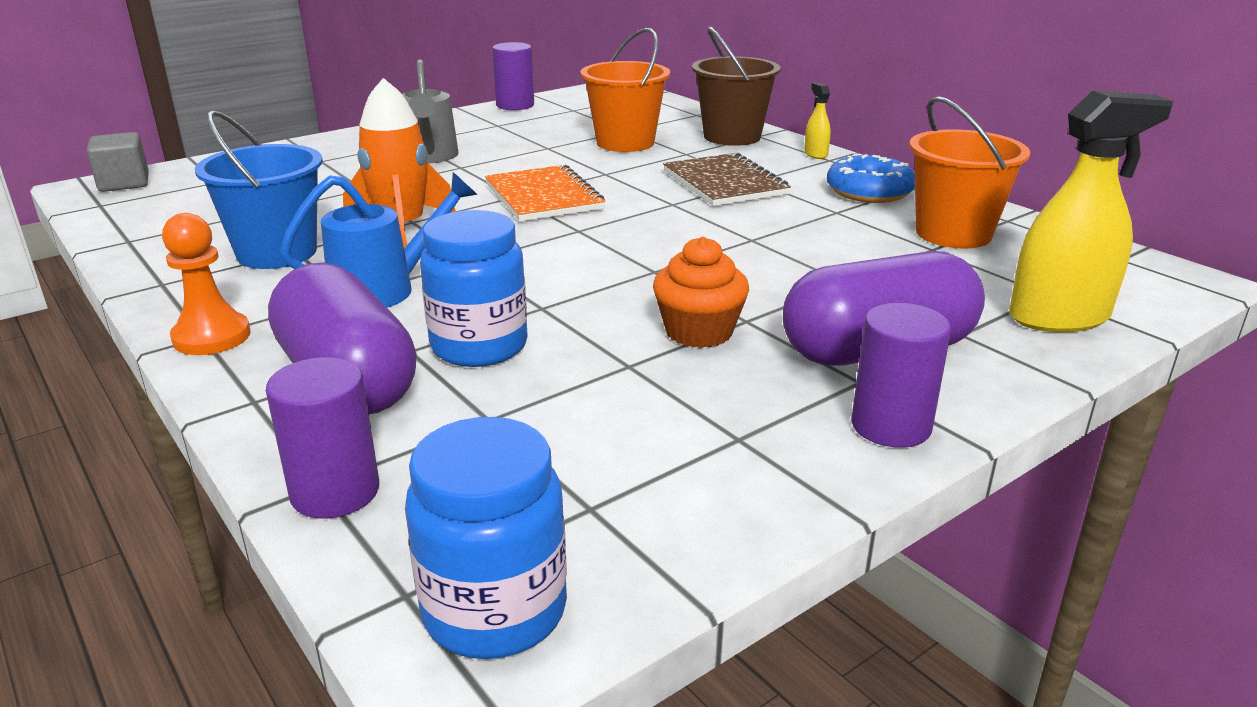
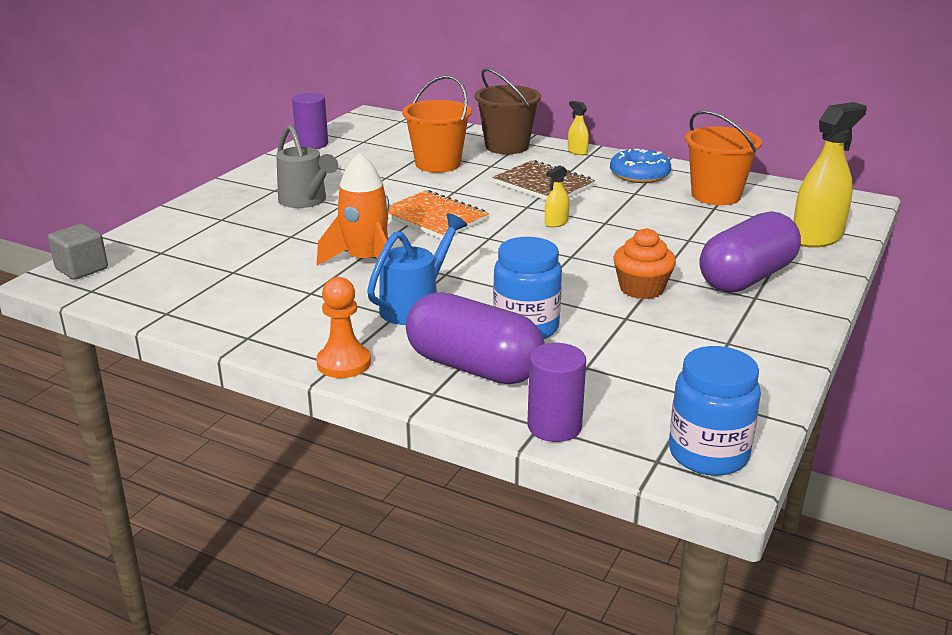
camera: 25 degrees left, 0 degrees up
blue bucket [195,110,323,269] -> none
purple cylinder [851,303,951,448] -> none
none -> yellow spray bottle [545,165,569,227]

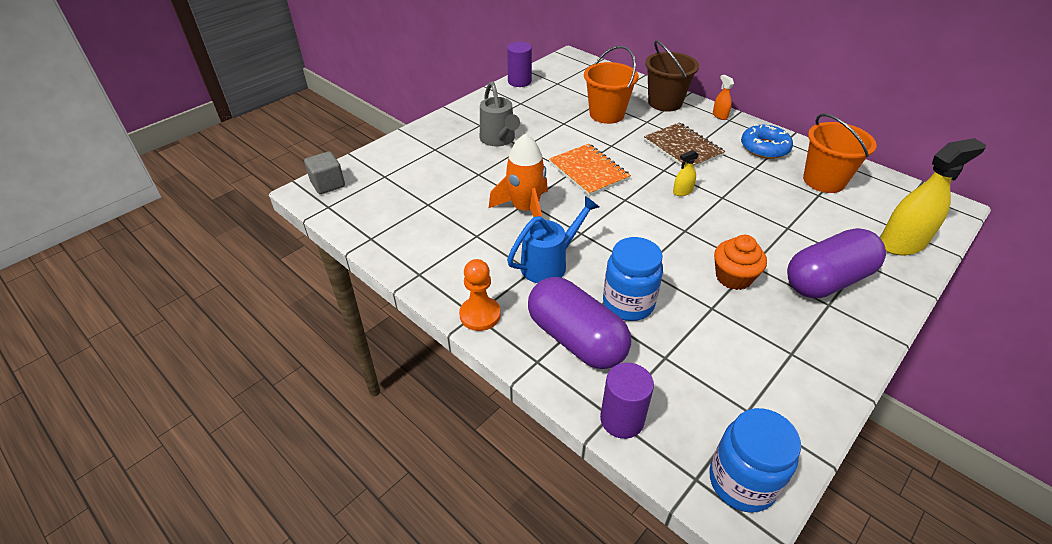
camera: 15 degrees right, 15 degrees up
yellow spray bottle [568,101,589,155] -> orange spray bottle [713,75,734,120]

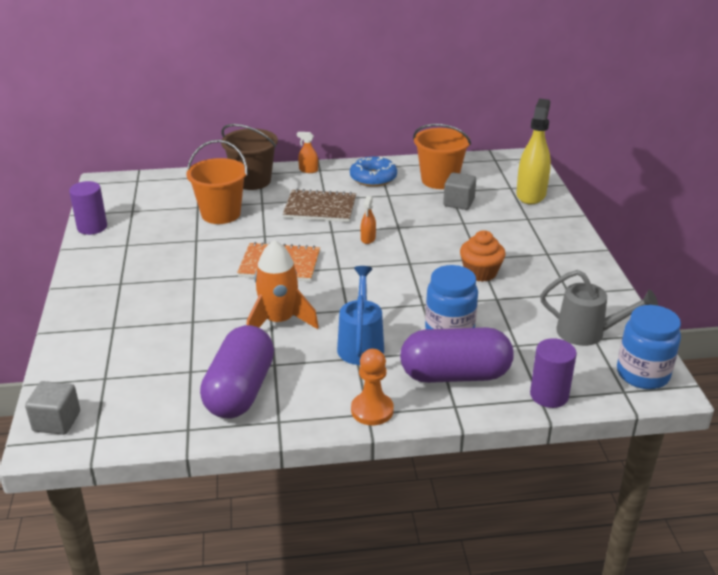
camera: 50 degrees left, 10 degrees down
grey watering can [480,81,520,146] -> grey watering can moved to [540,270,658,346]
yellow spray bottle [673,150,698,196] -> orange spray bottle [361,196,376,244]
purple capsule [787,228,886,298] -> purple capsule moved to [200,325,274,418]
none -> grey cube [443,173,476,210]

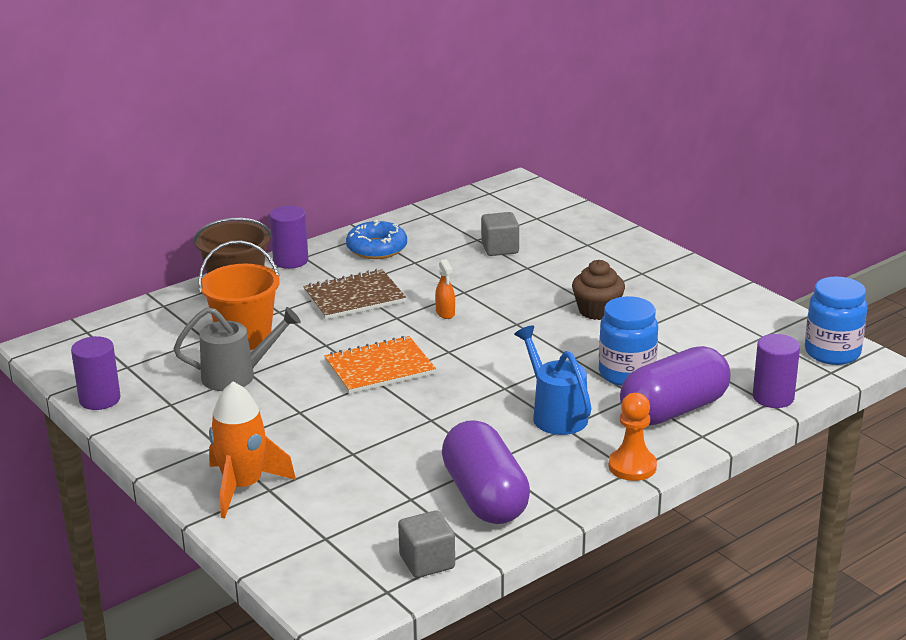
camera: 30 degrees left, 5 degrees down
grey cube [25,381,80,435] -> grey cube moved to [398,510,455,578]
orange rocket [247,240,319,329] -> orange rocket moved to [209,382,296,518]
orange spray bottle [297,132,318,173] -> purple cylinder [270,206,308,269]
orange bucket [413,124,471,189] -> none
orange cupcake [460,230,505,282] -> brown cupcake [572,260,625,320]
yellow spray bottle [516,98,551,205] -> none
grey watering can [540,270,658,346] -> grey watering can moved to [174,307,301,391]

